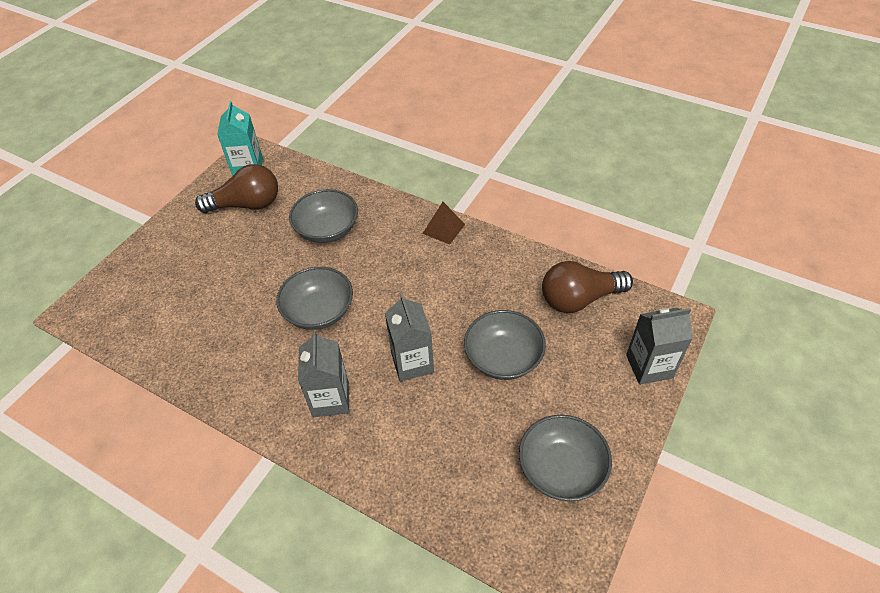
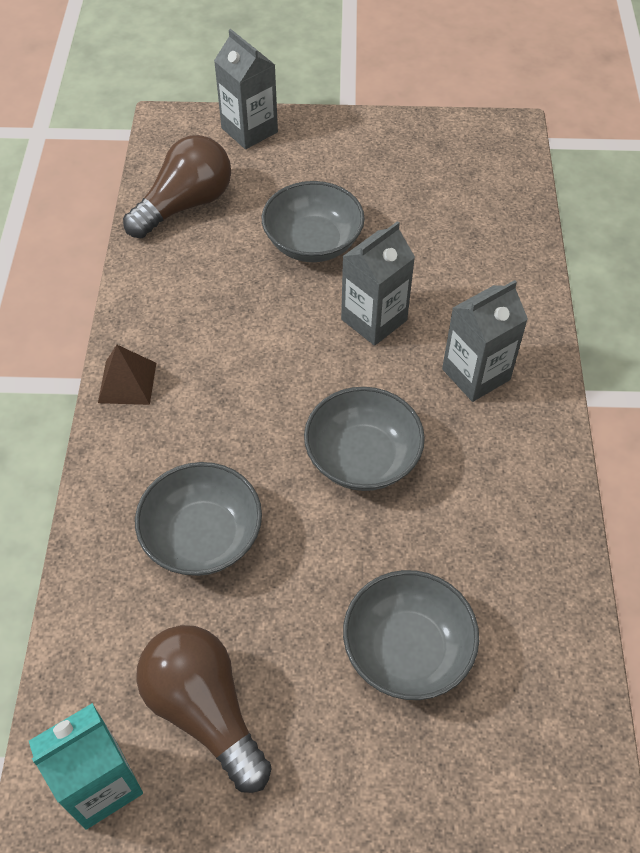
camera: 120 degrees left, 5 degrees up
grey bowl [519,415,612,501] -> grey bowl moved to [343,570,479,700]
brown light bulb [542,261,633,313] -> brown light bulb turned 90 degrees counterclockwise [123,135,231,238]

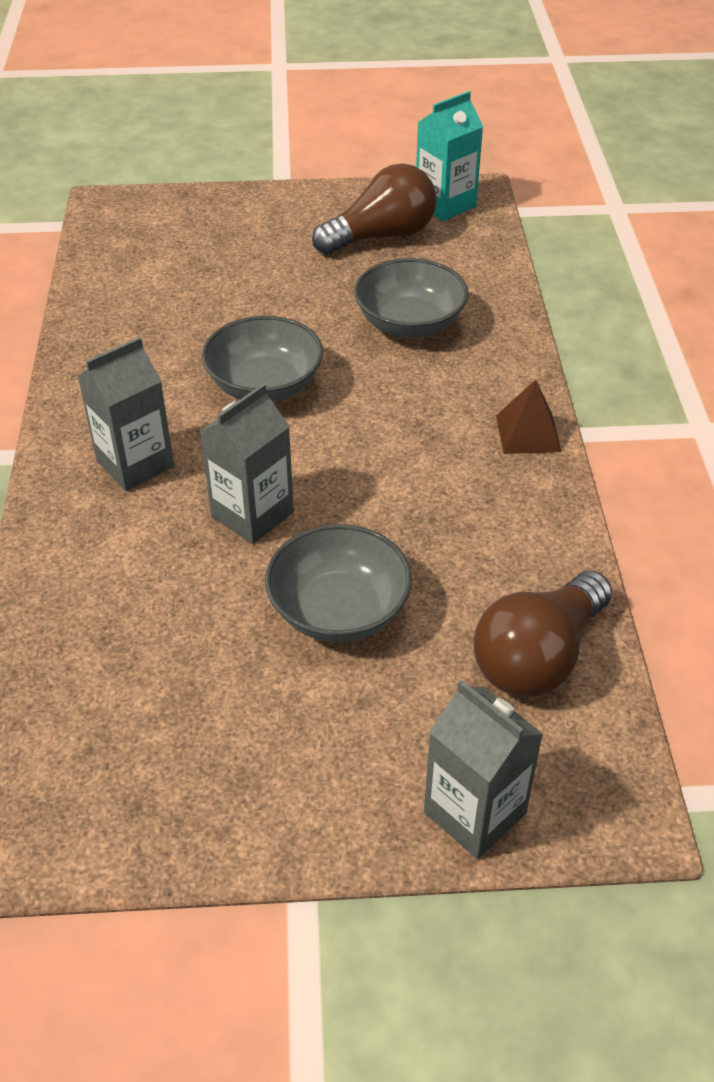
camera: 175 degrees right, 10 degrees down
brown light bulb [136,625,272,793] -> brown light bulb turned 75 degrees counterclockwise [312,163,437,255]
grey bowl [343,570,479,700] -> none

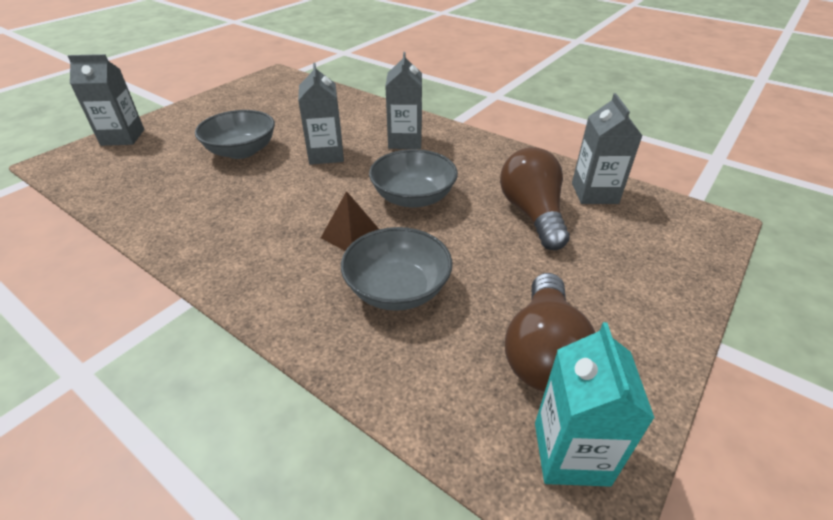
camera: 130 degrees right, 5 degrees down
brown light bulb [474,571,612,697] -> brown light bulb moved to [500,147,570,250]
brown pyramid [496,380,562,454] -> brown pyramid moved to [321,191,379,251]
none -> grey carton [572,93,642,204]

